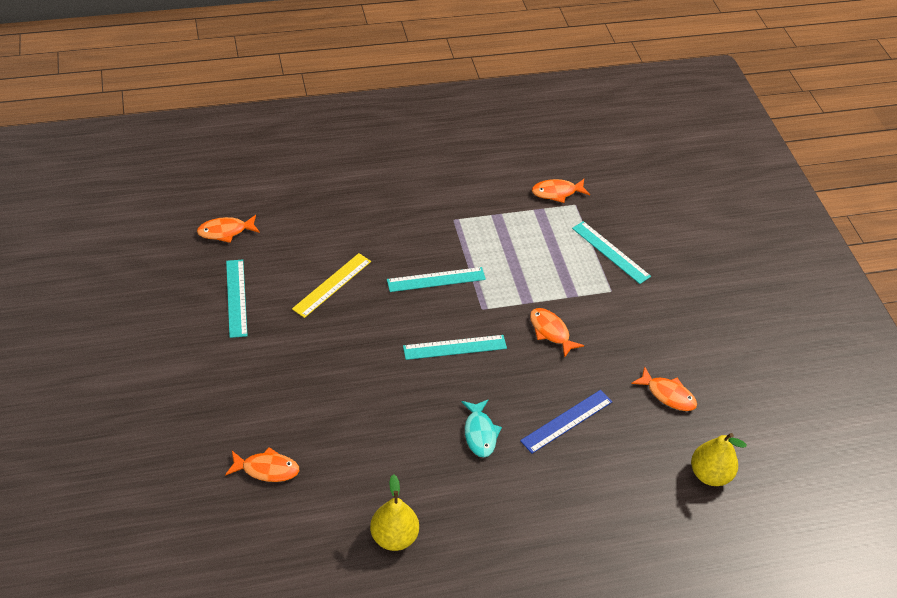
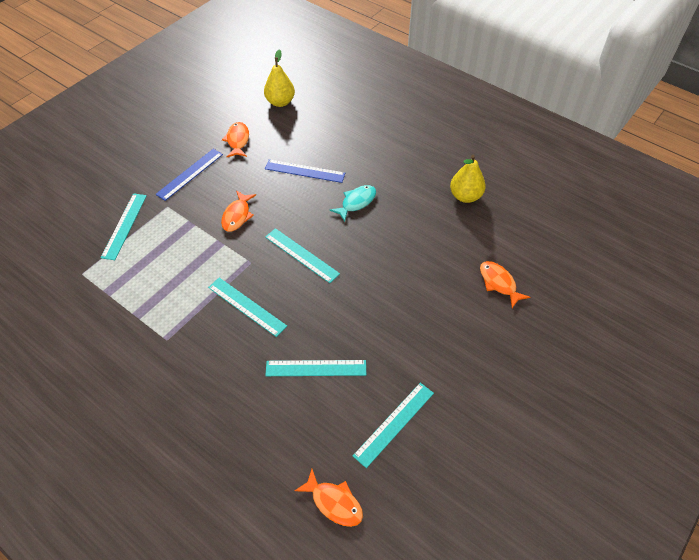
camera: 125 degrees left, 5 degrees up
yellow ruler [292,253,371,318] -> turquoise ruler [265,360,366,376]
orange fish [532,179,590,203] -> none
none -> blue ruler [155,149,223,201]

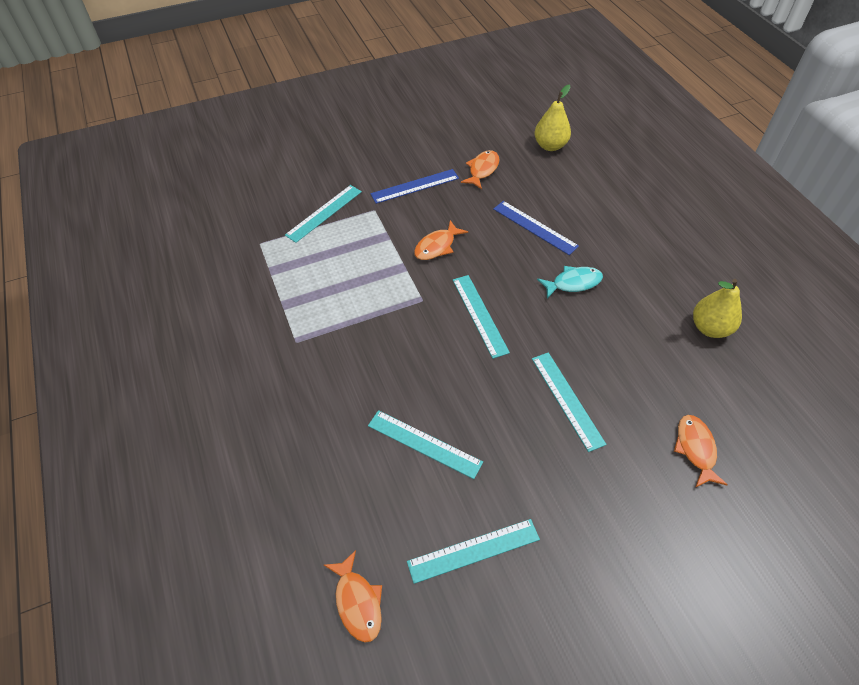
camera: 30 degrees right, 0 degrees up
turquoise ruler [208,277,287,337] -> turquoise ruler moved to [532,352,607,452]

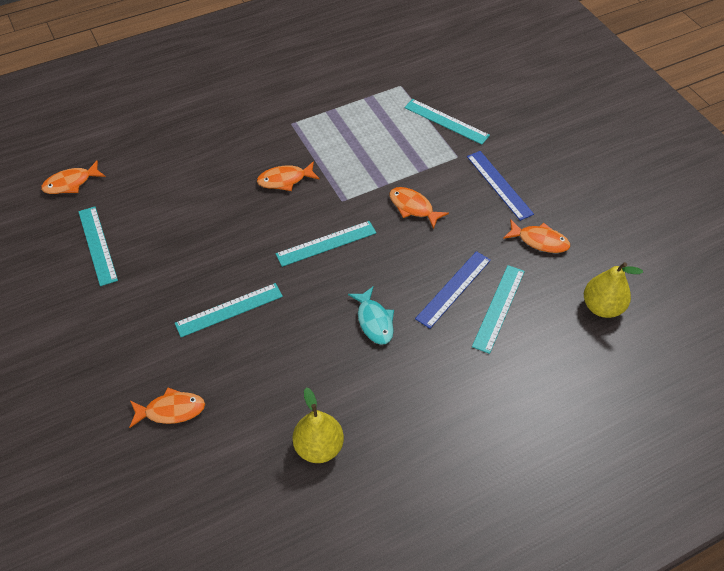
camera: 85 degrees right, 0 degrees up
turquoise ruler [368,410,483,479] -> turquoise ruler moved to [472,265,525,354]
none -> orange fish [257,161,320,191]

